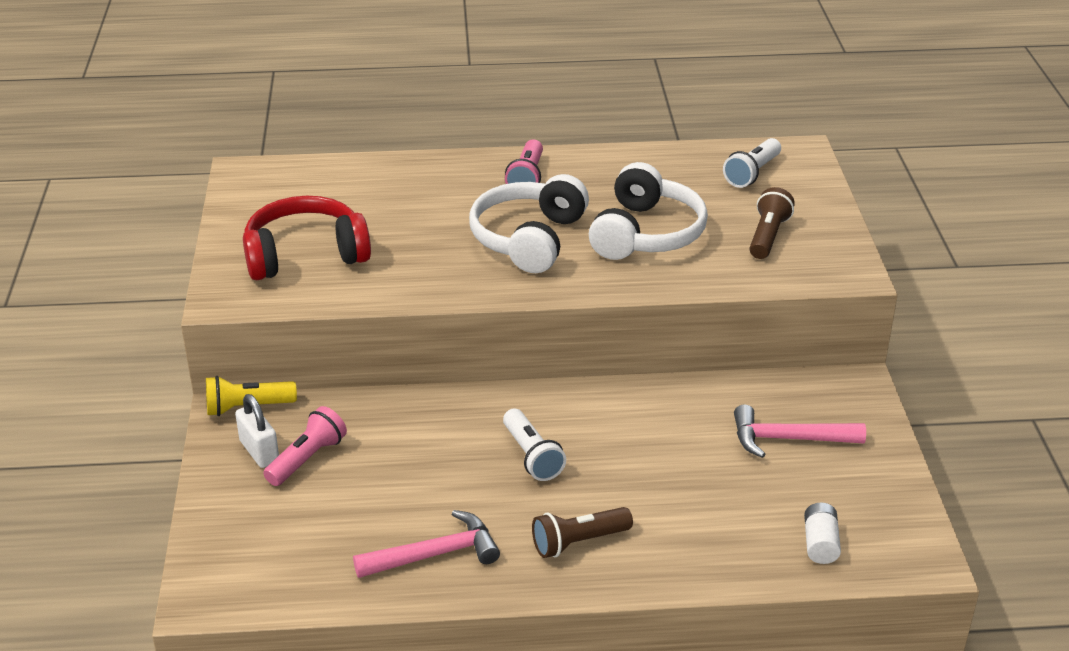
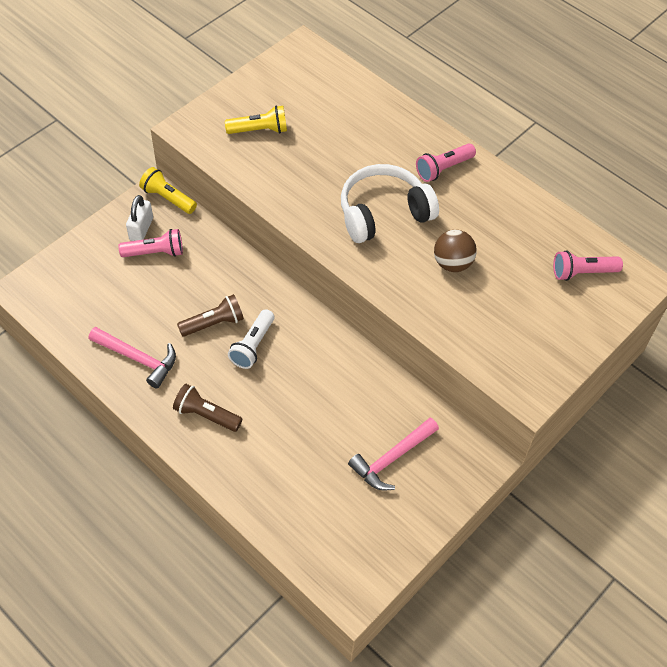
camera: 45 degrees right, 20 degrees up
red headphones [243,196,371,280] -> yellow flashlight [225,106,287,134]
white headphones [589,162,708,260] -> brown ball [434,230,477,272]
white flashlight [723,138,781,188] -> pink flashlight [553,250,623,281]
pink hammer [734,405,866,458] -> pink hammer turned 90 degrees counterclockwise [348,418,439,490]
brown flashlight [749,187,795,259] -> brown flashlight moved to [177,294,244,337]
white battery [804,502,841,564] -> none

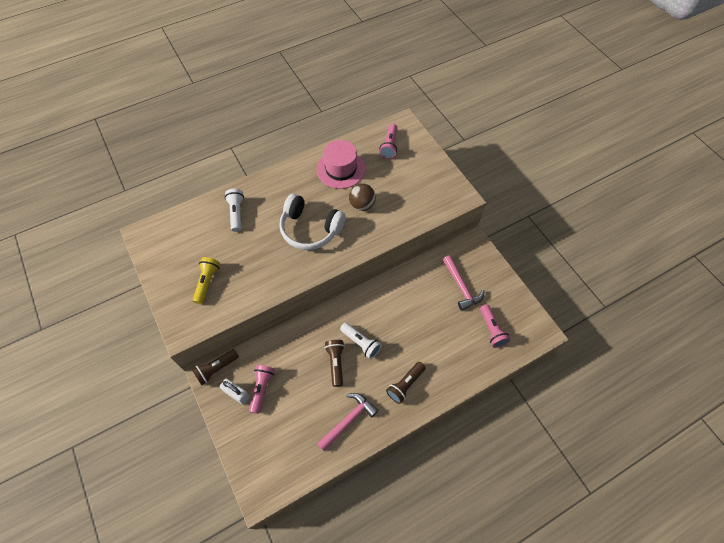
camera: 70 degrees left, 5 degrees up
yellow flashlight [139,167,197,214] -> brown flashlight [192,349,239,385]
white headphones [341,164,439,243] -> white headphones turned 60 degrees counterclockwise [279,194,346,250]
pink flashlight [416,144,476,182] -> pink flashlight moved to [480,304,510,348]
none -> white flashlight [225,189,244,232]
none -> pink hat [317,140,365,189]

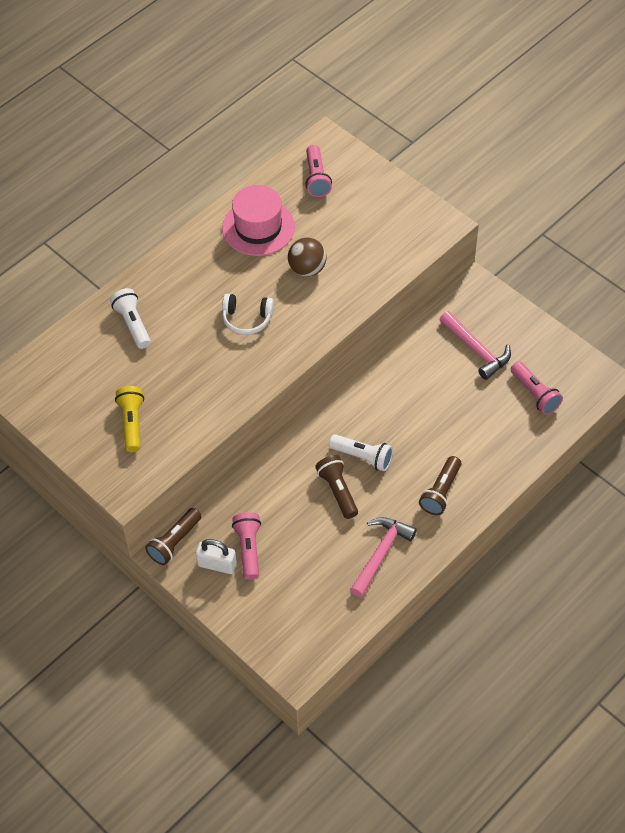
camera: 15 degrees left, 5 degrees down
white headphones [279,194,346,250] -> white headphones [222,294,274,335], size x0.58

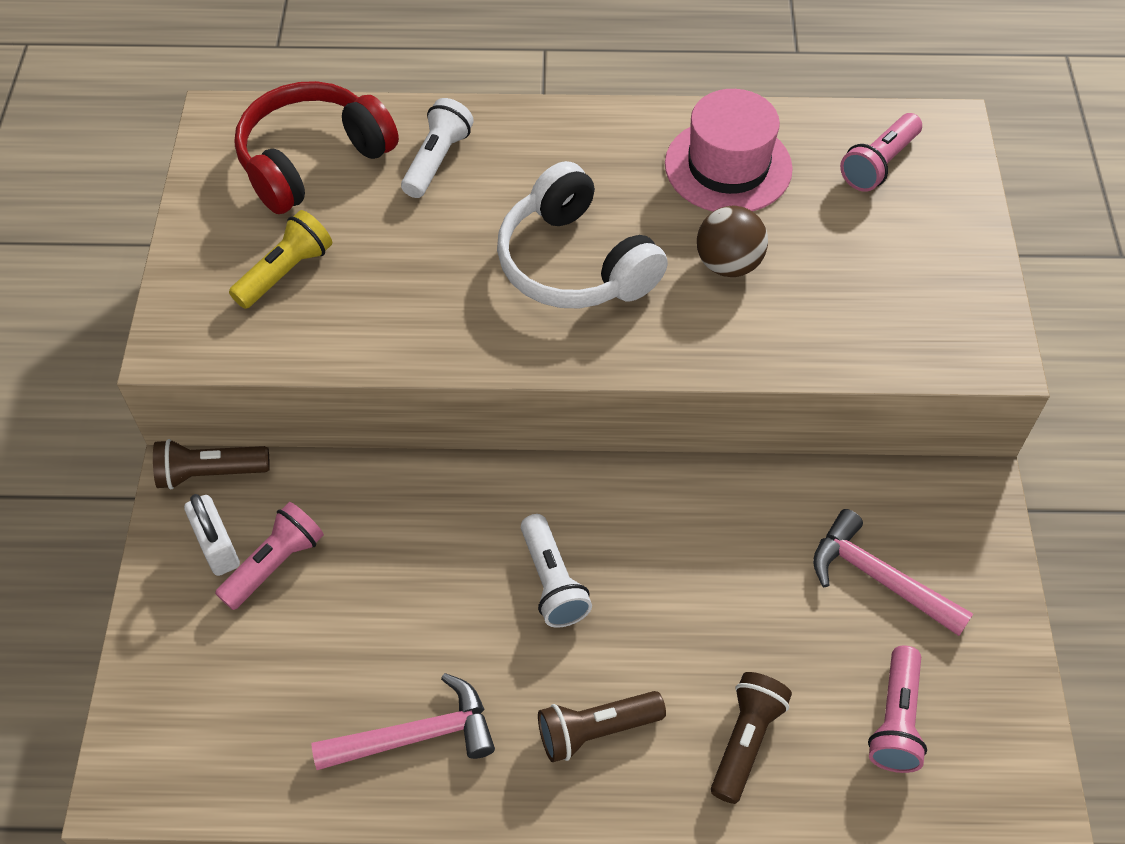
camera: 45 degrees right, 0 degrees up
white headphones [222,294,274,335] -> white headphones [497,161,668,308], size x1.73
brown flashlight [315,455,358,519] -> brown flashlight moved to [711,672,792,804]
pink hammer [439,311,511,380] -> pink hammer turned 120 degrees clockwise [813,509,973,636]
none -> red headphones [234,81,399,214]

